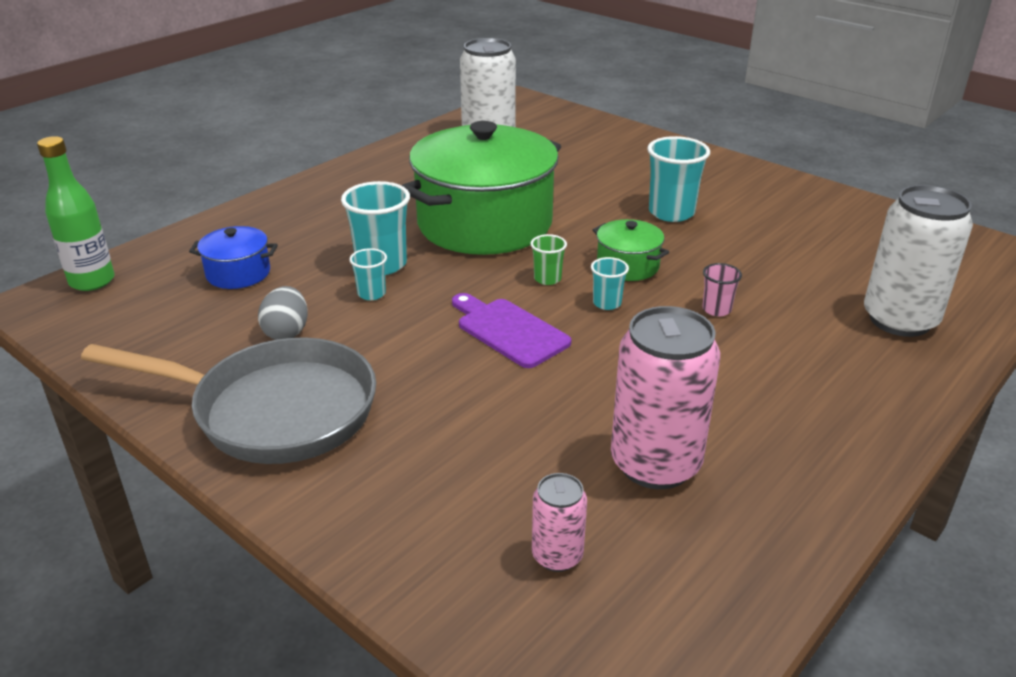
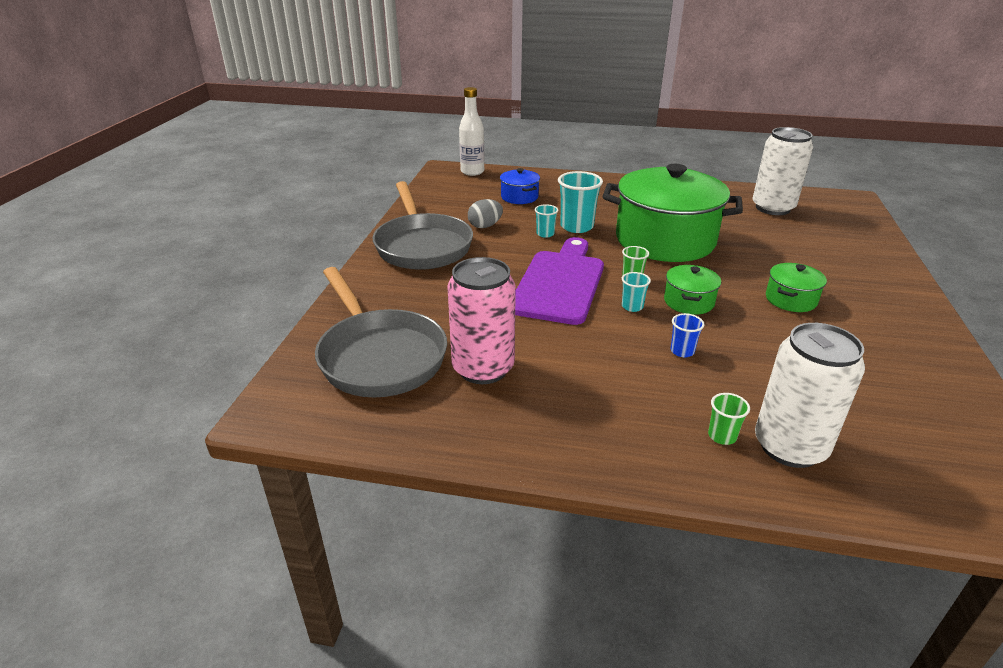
camera: 60 degrees right, 0 degrees up
green bottle [37,136,115,291] -> white bottle [459,87,485,176]
purple cutting board [452,293,571,368] -> purple cutting board [515,237,604,325], size x1.66
pink can [532,473,587,572] -> grey pan [315,267,447,398]
turquoise cup [647,136,710,222] -> green pot [766,263,827,312]
pink cup [702,263,742,316] -> blue cup [671,313,704,357]
none -> green cup [708,393,750,445]

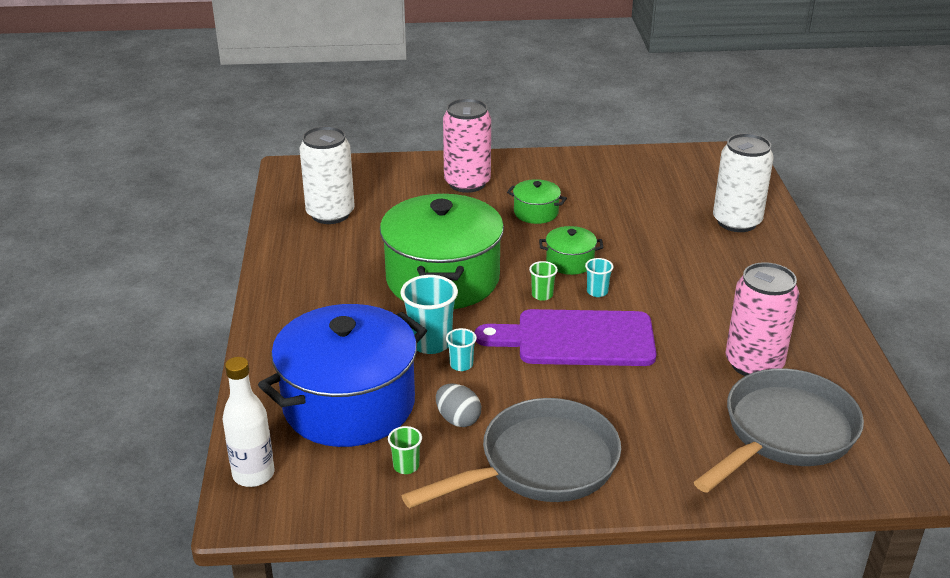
camera: 105 degrees left, 0 degrees up
blue pot [500,168,540,204] -> blue pot [258,304,427,447], size x2.32
blue cup [671,313,704,357] -> none
green cup [708,393,750,445] -> green cup moved to [388,426,422,474]
none -> pink can [443,98,491,193]

